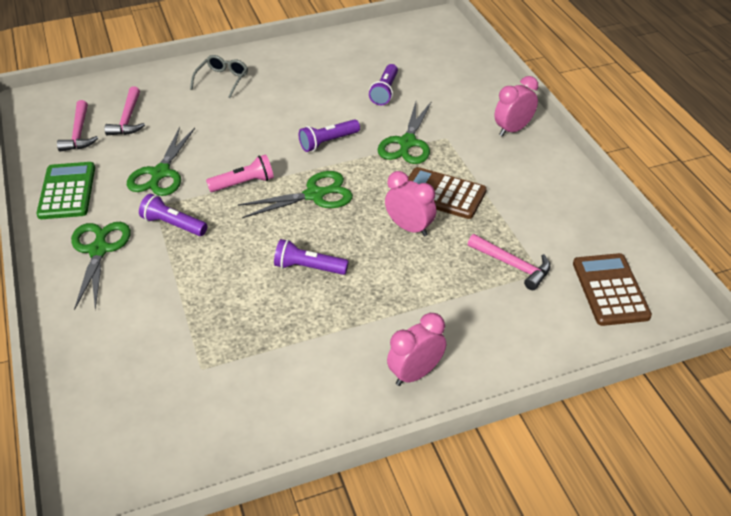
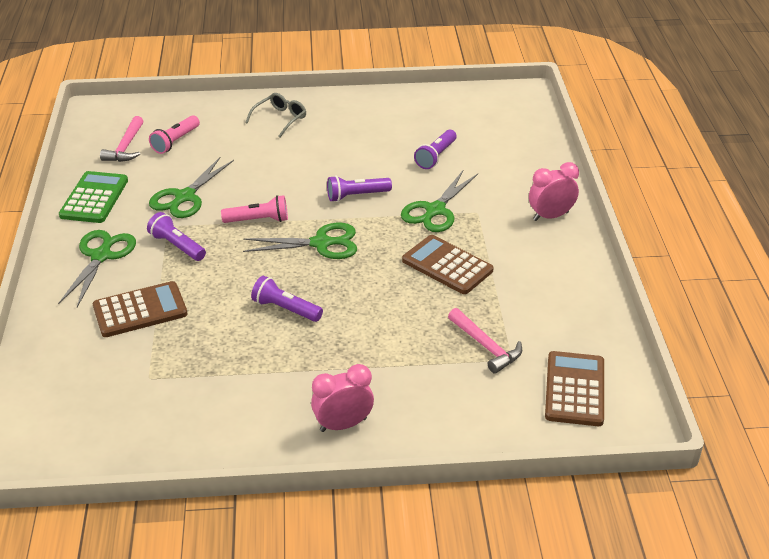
camera: 15 degrees right, 5 degrees down
pink hammer [105,86,145,135] -> pink flashlight [149,115,200,154]
pink clock [385,171,436,237] -> none
none -> brown calculator [93,281,187,337]

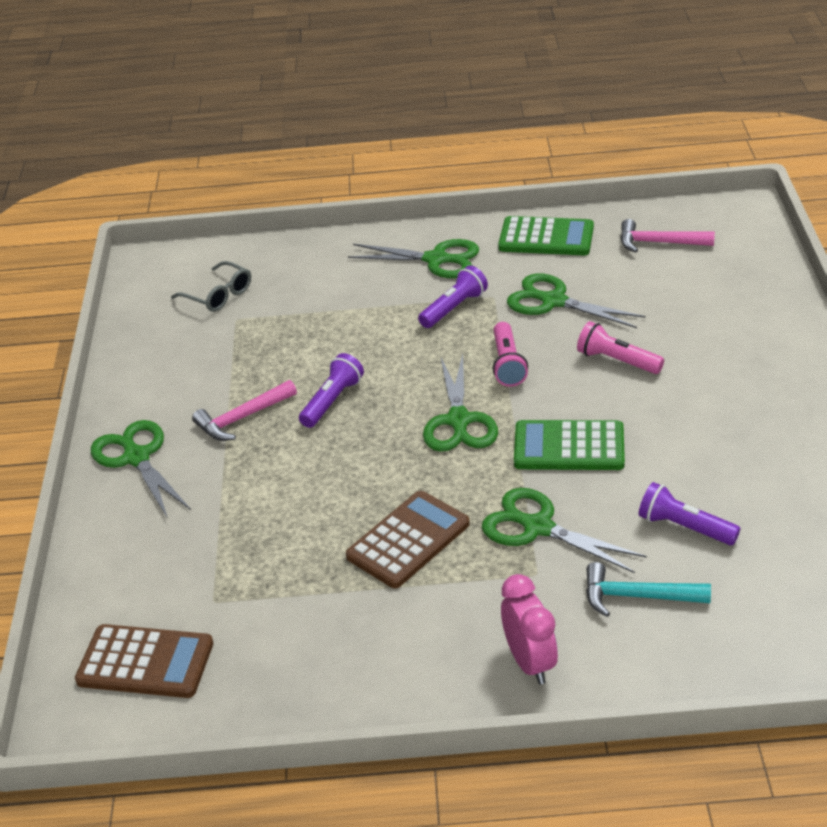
camera: 95 degrees right, 0 degrees up
brown calculator [93,281,187,337] -> none
pink flashlight [149,115,200,154] -> pink flashlight moved to [577,321,664,374]
grey glasses [245,93,306,137] -> grey glasses moved to [171,261,251,312]
pink clock [311,364,374,432] -> green scissors [91,420,191,519]
purple flashlight [327,175,392,202] -> green calculator [514,420,625,470]
pink hammer [448,308,522,374] -> pink hammer moved to [192,380,297,441]
none -> turquoise hammer [586,562,711,617]

